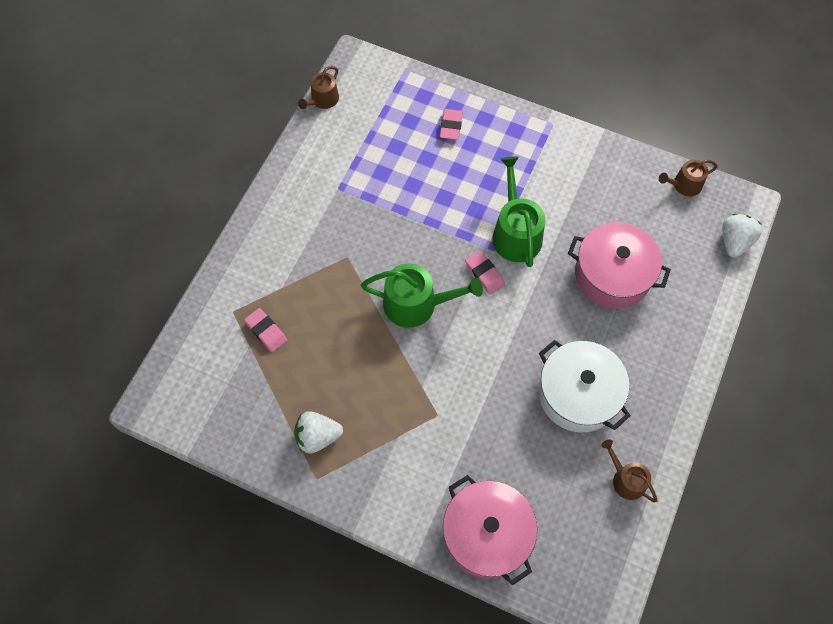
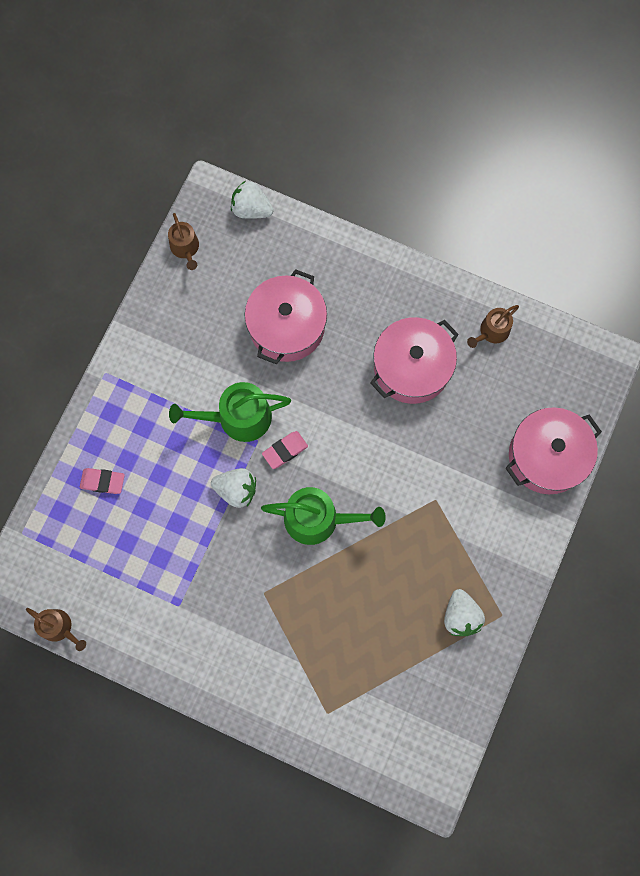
camera: 90 degrees left, 10 degrees up
pink eraser [244,308,287,352] -> none
green watering can [361,263,483,328] -> green watering can turned 90 degrees clockwise [261,487,386,545]
white pot [538,340,631,433] -> pink pot [370,317,459,404]
none -> white strawberry [211,468,256,508]

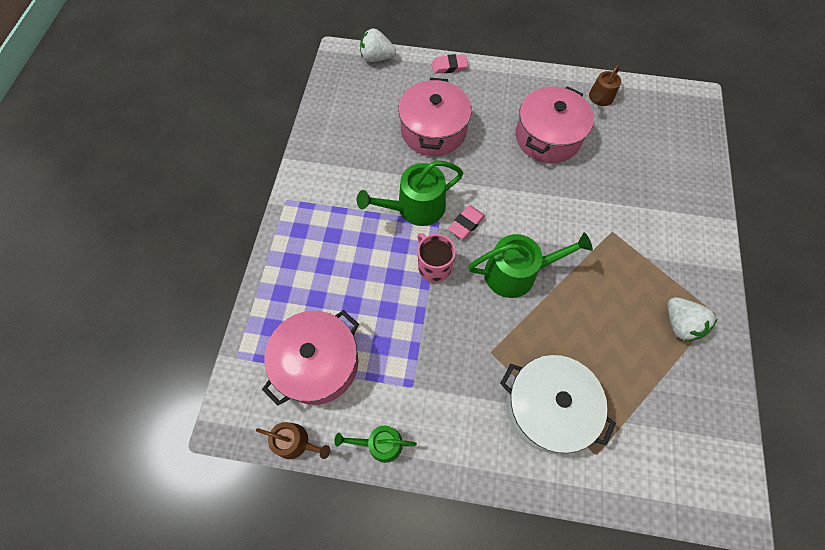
camera: 15 degrees left, 10 degrees down
pink eraser [80,468,125,494] -> pink eraser moved to [432,54,468,74]
brown watering can [168,213,199,270] -> none
white strawberry [211,468,256,508] -> pink mug [417,233,456,283]
pink pot [506,407,602,494] -> pink pot moved to [262,310,359,406]
none -> green watering can [334,426,417,463]
none -> white pot [500,355,616,453]

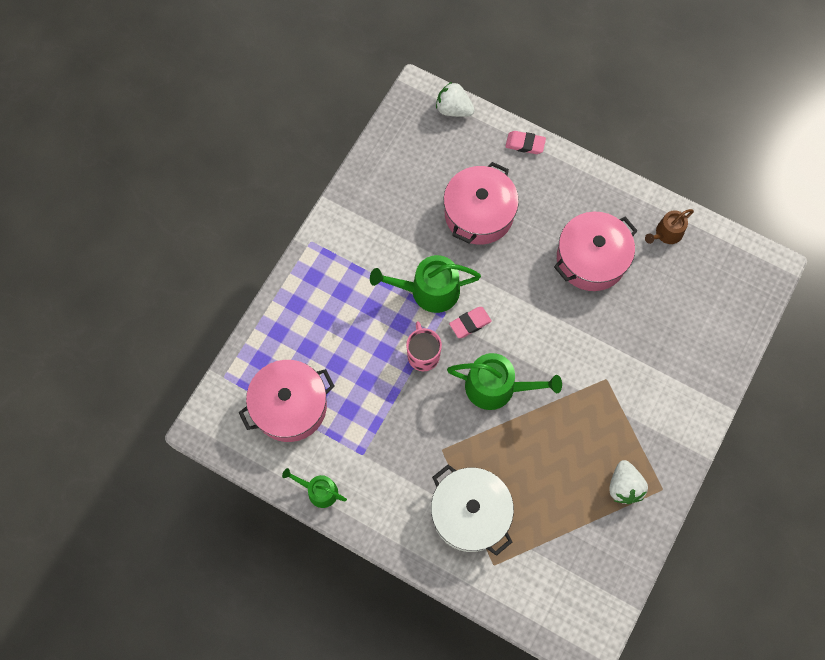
camera: 20 degrees right, 5 degrees up
brown watering can [256,422,331,459] -> none

